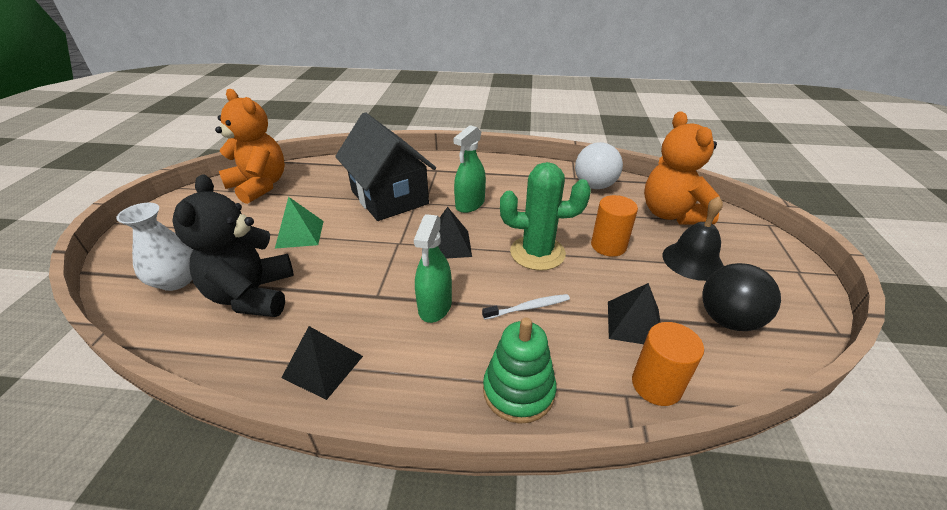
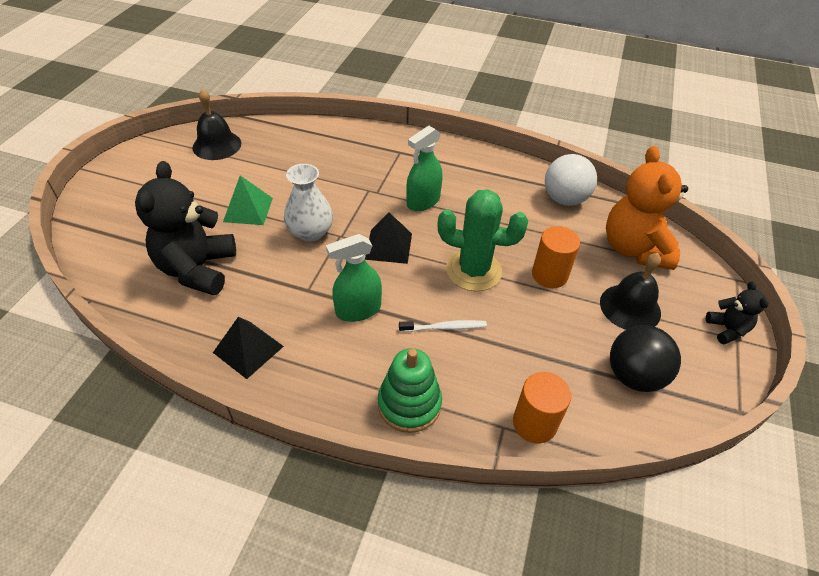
camera: 10 degrees right, 10 degrees up
white vase [116,203,193,291] -> white vase moved to [284,164,333,242]
orange teddy bear [215,89,285,204] -> black bell [193,89,241,160]
black house [335,112,436,221] -> none
green spray bottle [414,214,452,323] -> green spray bottle turned 45 degrees clockwise [326,234,382,322]
black pyramid [608,283,661,344] -> none
none -> black teddy bear [706,281,769,344]

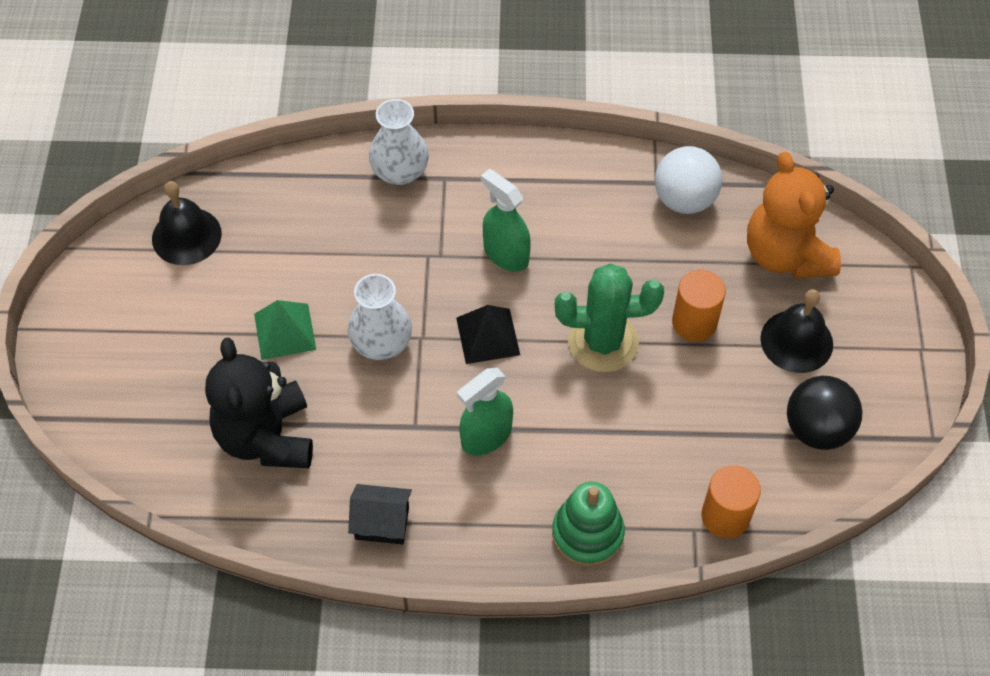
camera: 15 degrees left, 10 degrees up
black pyramid [213,317,284,379] -> black house [348,484,412,544]
white toothbrush [399,320,487,332] -> none
green spray bottle [406,126,442,211] -> green spray bottle turned 105 degrees clockwise [481,169,531,272]
black teddy bear [706,281,769,344] -> none
none -> white vase [369,99,429,185]

